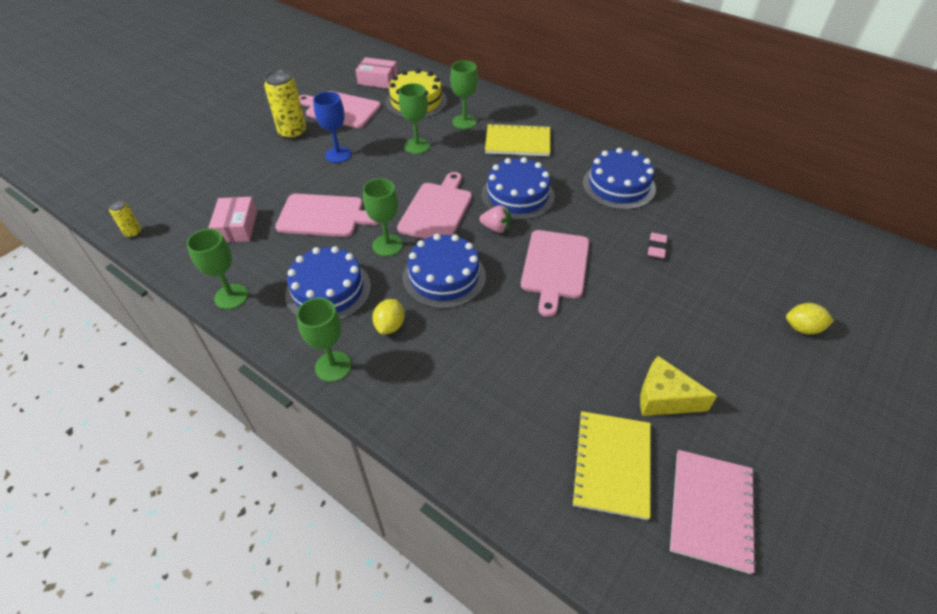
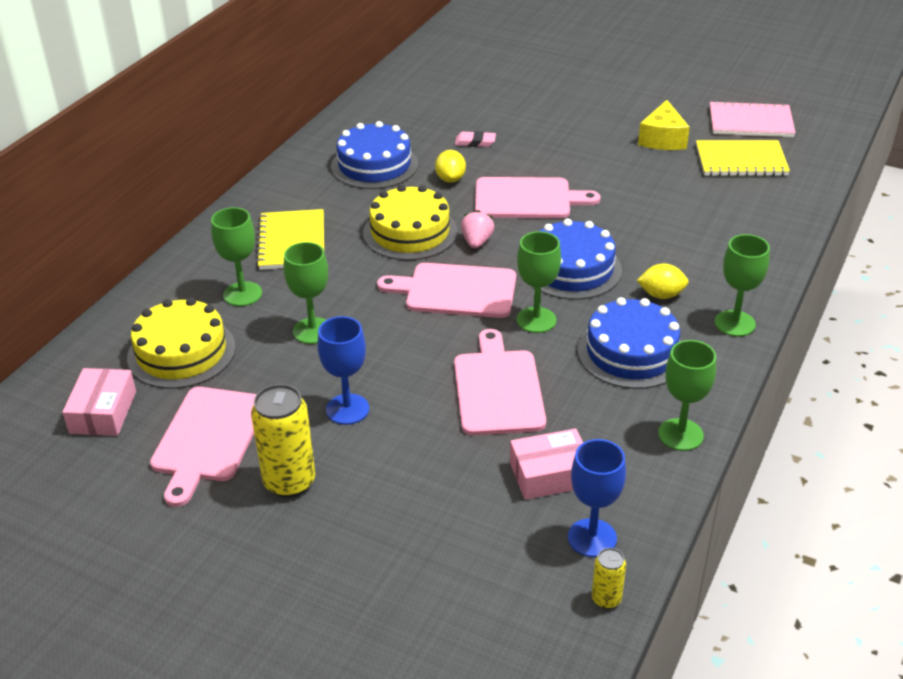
camera: 100 degrees left, 10 degrees down
blue cake [481,157,555,220] -> yellow cake [363,185,458,260]
yellow lemon [786,303,834,335] -> yellow lemon moved to [435,150,466,183]
none -> blue goblet [568,439,626,557]

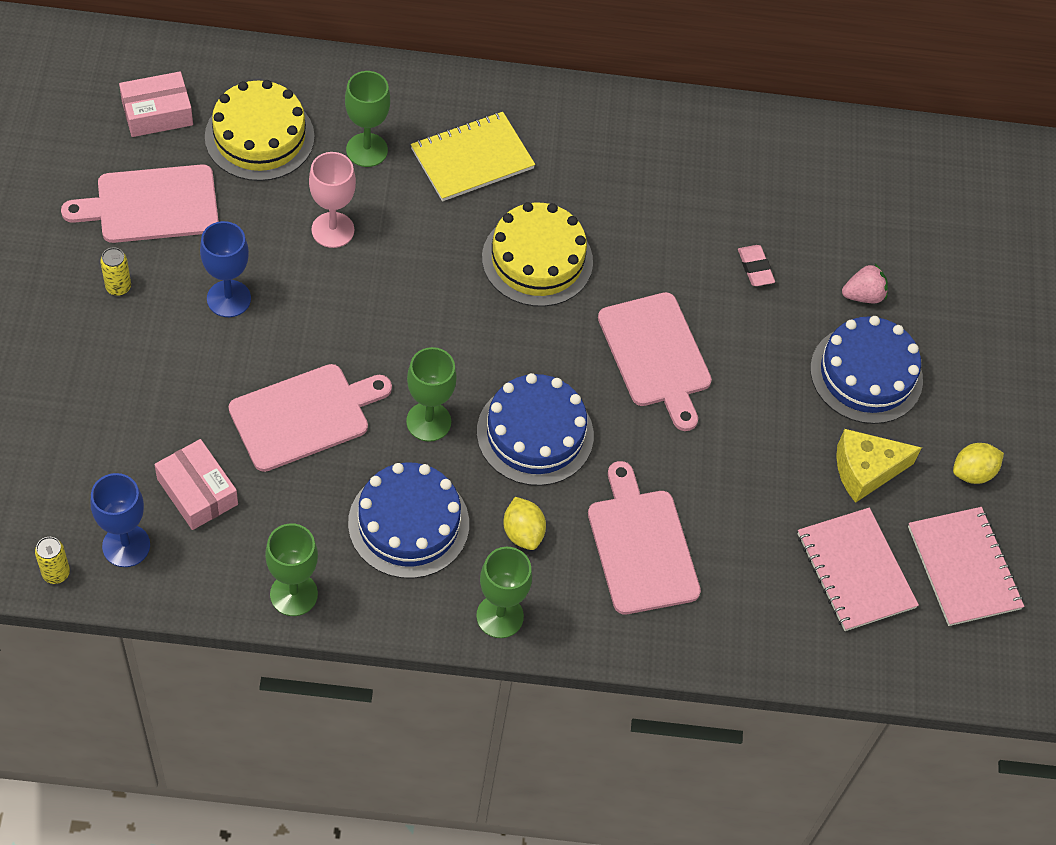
camera: 60 degrees right, 20 degrees up
yellow can [251,384,315,498] -> yellow can [100,247,131,296], size x0.51
green goblet [284,242,328,344] -> pink goblet [309,152,356,248]
blue cake [331,121,418,189] -> blue cake moved to [810,316,923,424]
pink cutting board [377,263,516,318] -> pink cutting board moved to [588,461,701,614]
yellow lemon [435,150,466,183] -> yellow lemon moved to [953,443,1004,484]
pink strawberry [461,210,494,249] -> pink strawberry moved to [842,264,888,303]
yellow notebook [696,140,790,176] -> pink notebook [797,508,919,631]

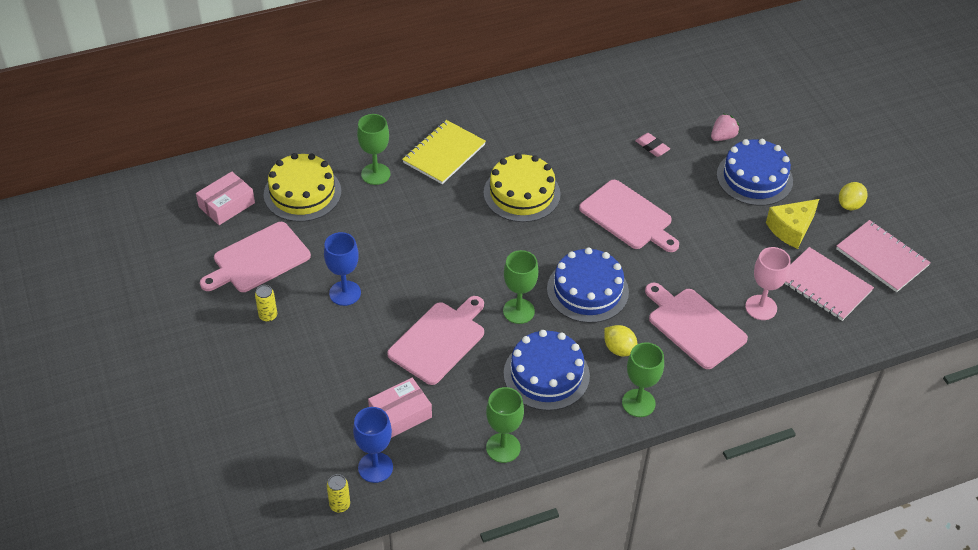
camera: 20 degrees left, 10 degrees down
pink box [154,439,238,530] -> pink box turned 60 degrees counterclockwise [368,378,432,438]
pink goblet [309,152,356,248] -> pink goblet moved to [745,247,791,320]

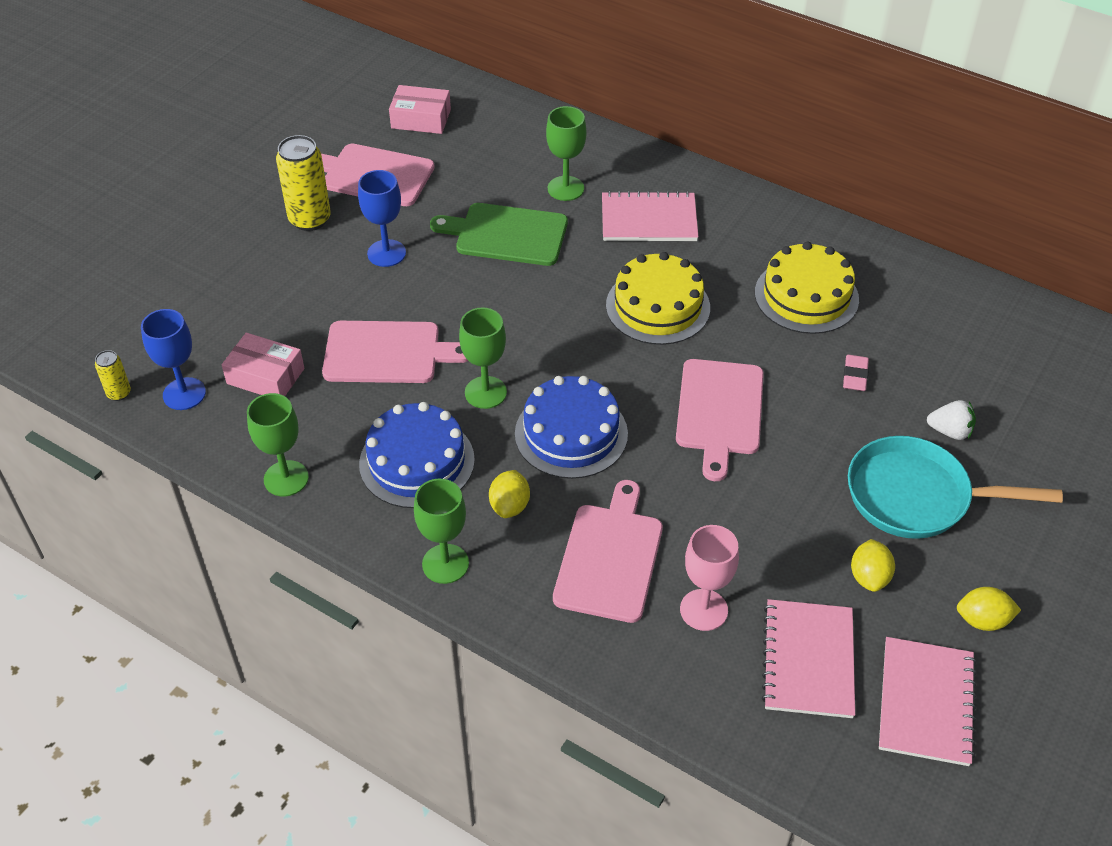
camera: 55 degrees right, 0 degrees up
yellow can [255,285,277,322] -> yellow can [276,135,331,231], size x1.95
yellow cake [264,153,341,222] -> yellow cake moved to [755,242,859,334]
yellow notebook [402,120,486,184] -> pink notebook [602,191,698,241]
pink strawberry [711,113,739,141] -> white strawberry [927,400,976,440]
blue cake [717,139,793,206] -> turquoise pan [848,436,1063,539]
yellow cheese [766,199,819,249] -> yellow lemon [851,539,895,592]
none -> green cutting board [430,203,568,266]

